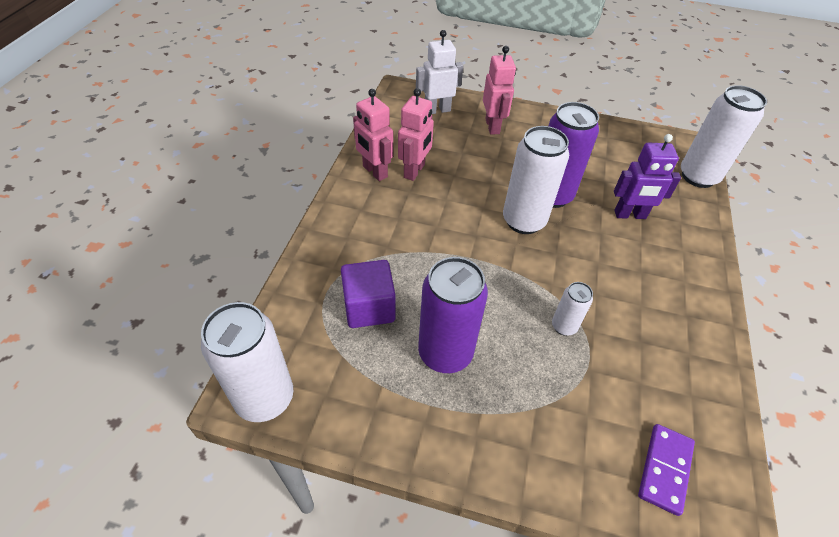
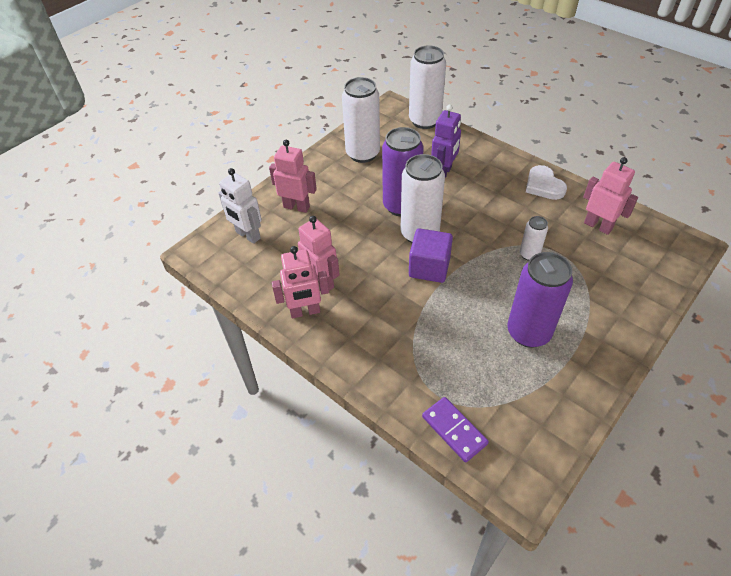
camera: 60 degrees left, 0 degrees up
white can [201,302,293,422] -> white can moved to [342,77,380,163]
purple cube [341,260,396,328] -> purple cube moved to [409,228,453,283]
white robot [416,30,463,114] -> white robot turned 60 degrees counterclockwise [219,168,262,244]
purple domino [638,424,695,516] -> purple domino moved to [422,397,489,462]
none -> white heart [526,165,567,200]
none -> pink robot [583,157,638,235]

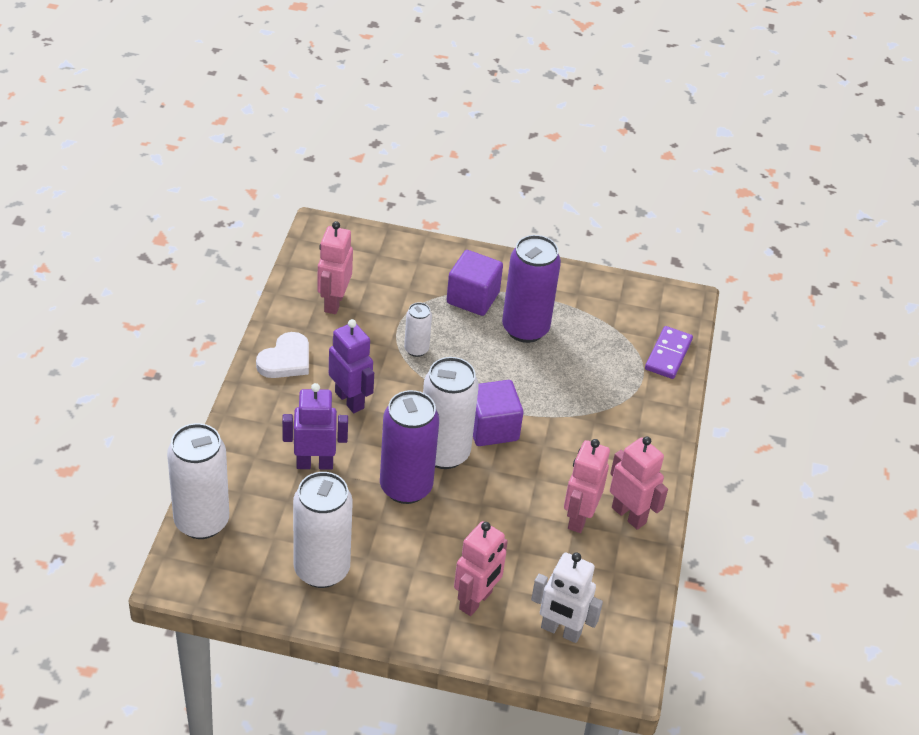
camera: 125 degrees left, 5 degrees down
white robot [219,168,262,244] -> white robot turned 105 degrees clockwise [531,552,603,643]
pink robot [269,140,317,213] -> pink robot turned 135 degrees counterclockwise [454,521,508,616]
none -> purple robot [329,319,374,413]
none -> purple cube [447,250,503,316]

